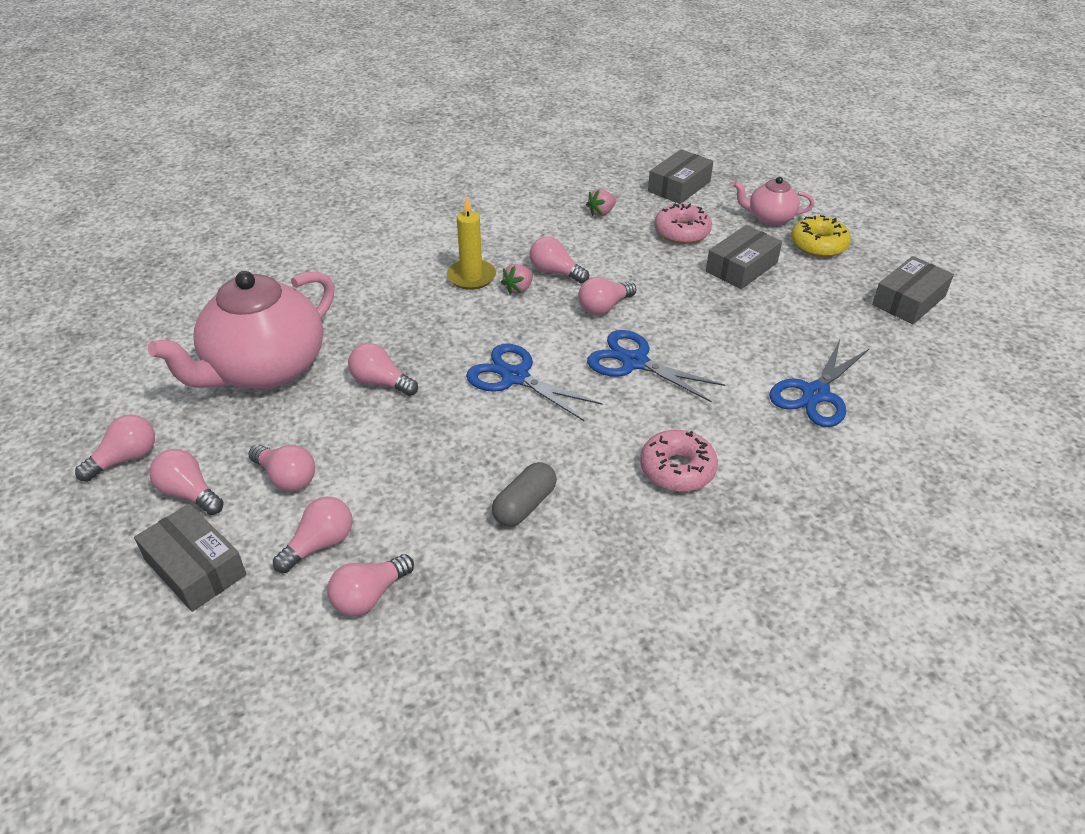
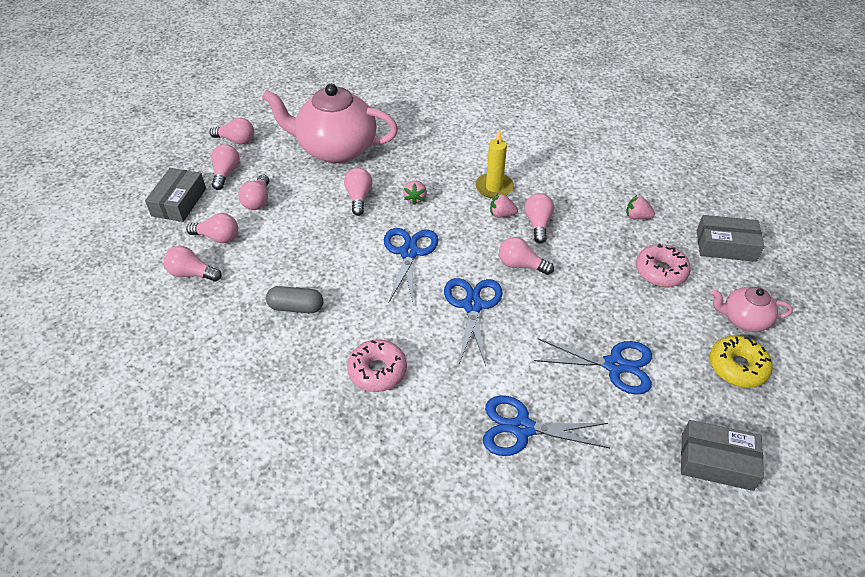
camera: 60 degrees right, 5 degrees up
grey box [706,225,782,289] -> none
pink teapot [733,177,814,226] -> pink teapot turned 60 degrees counterclockwise [711,287,793,332]
none -> pink strawberry [403,180,427,205]
none -> blue scissors [534,339,652,395]

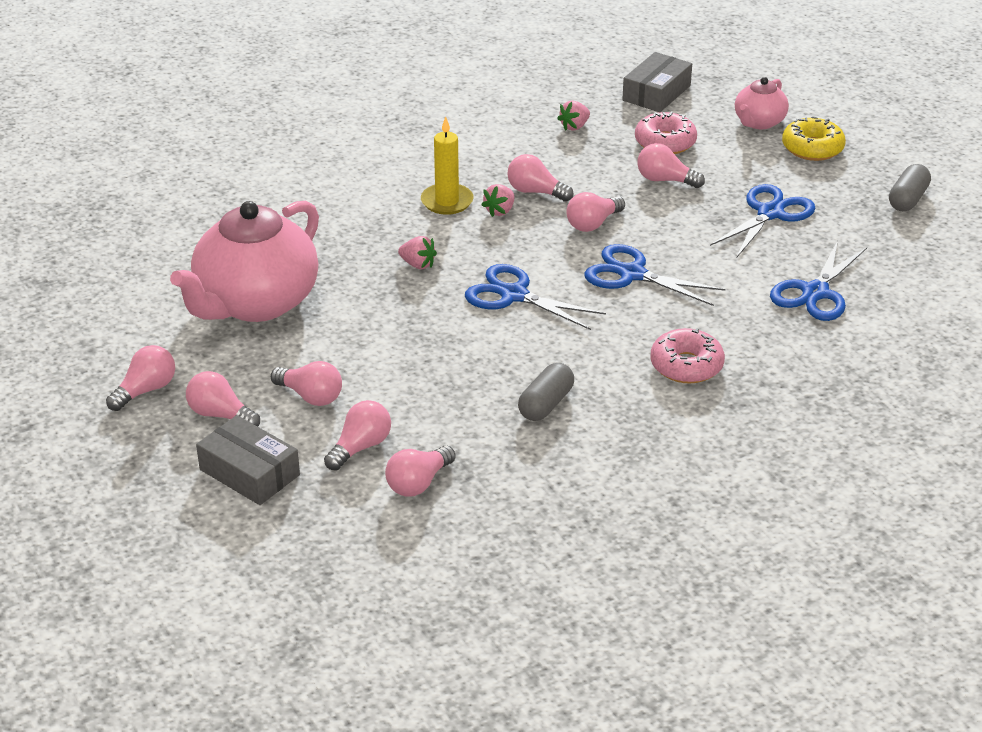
camera: 65 degrees left, 10 degrees down
pink light bulb [344,168,372,216] -> pink light bulb moved to [637,143,705,188]
grey box [681,420,764,491] -> grey capsule [889,164,931,211]

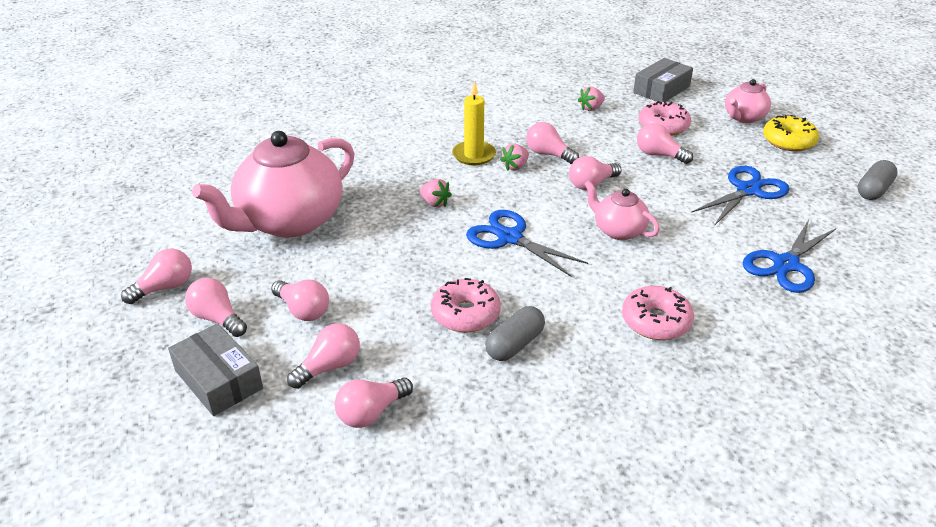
camera: 10 degrees right, 0 degrees up
blue scissors [584,244,726,306] -> pink teapot [584,180,660,240]
none -> pink donut [431,278,501,332]

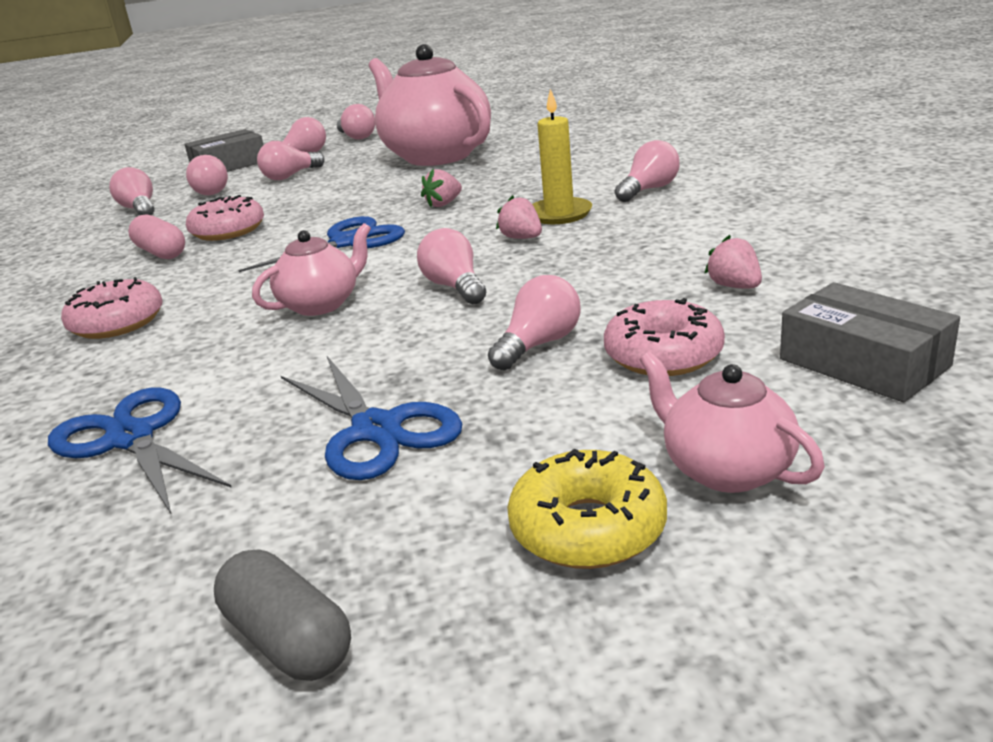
camera: 100 degrees right, 10 degrees down
grey capsule [485,306,545,361] -> pink capsule [128,215,185,259]
pink light bulb [526,122,579,164] -> pink light bulb moved to [615,140,680,202]

